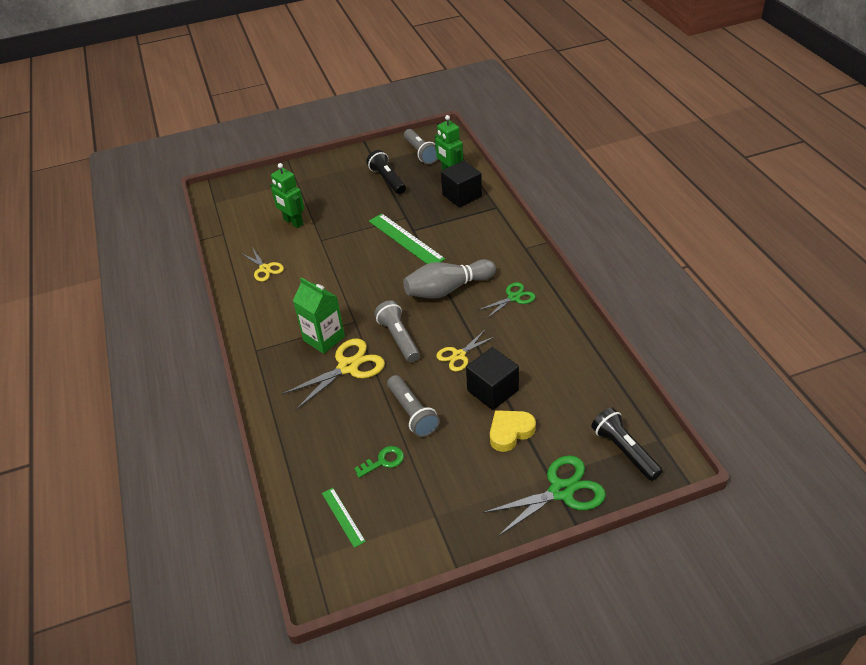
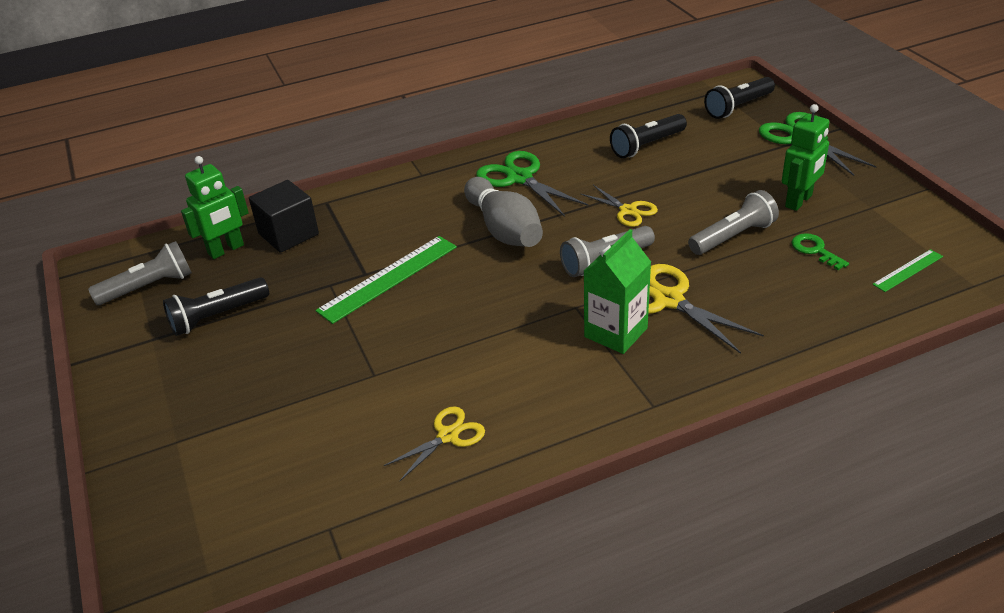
camera: 95 degrees left, 5 degrees down
green robot [270,163,304,228] -> green robot moved to [782,104,829,211]
black cube [466,347,519,410] -> none
green scissors [477,282,536,319] -> green scissors [476,151,589,217], size x1.62
yellow heart [490,410,536,452] -> none
none -> black flashlight [610,114,687,158]

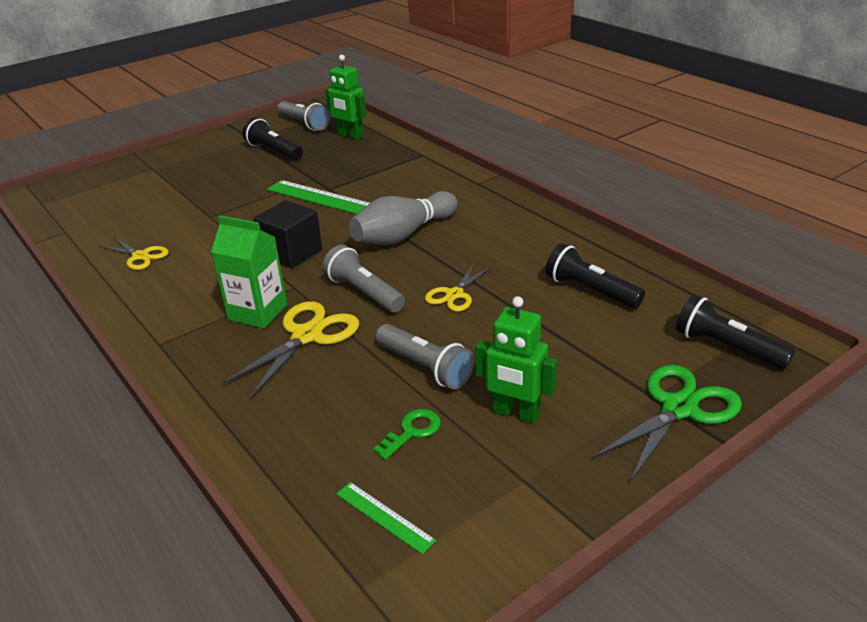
camera: 75 degrees right, 5 degrees down
black cube [249,180,319,253] -> black cube moved to [254,200,322,268]
green scissors [476,151,589,217] -> none

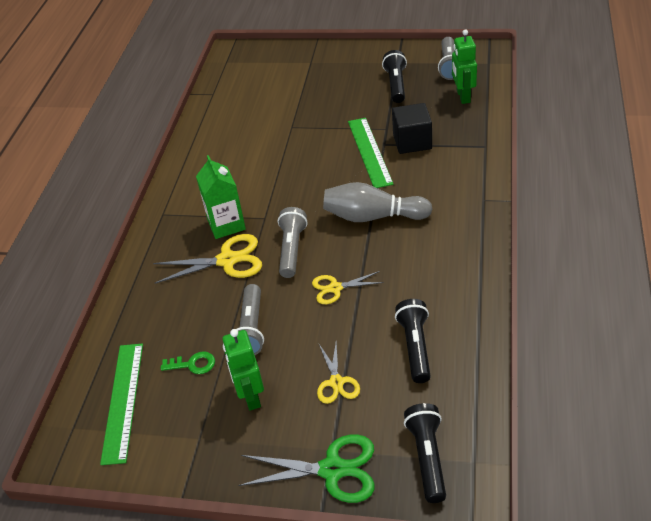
camera: 50 degrees right, 10 degrees up
yellow scissors [99,237,169,270] -> yellow scissors moved to [317,342,360,404]
black cube [254,200,322,268] -> black cube moved to [392,103,432,154]
green ruler [336,482,436,554] -> green ruler [100,343,143,465], size x1.87

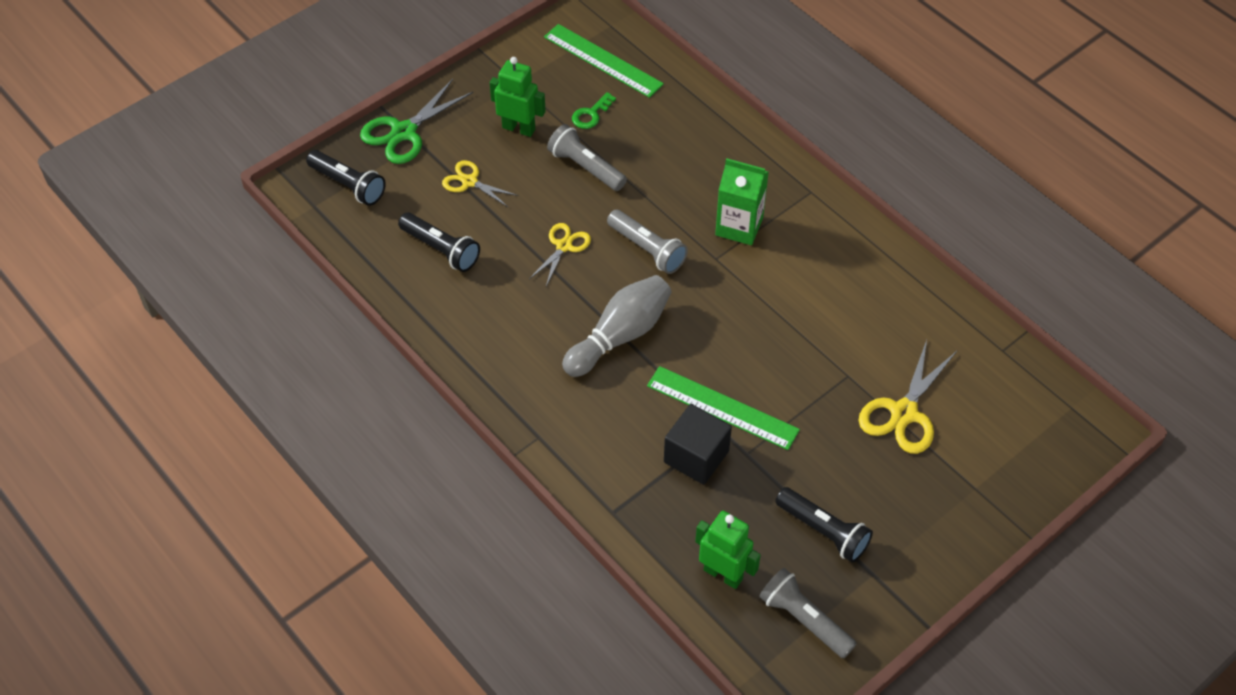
camera: 125 degrees right, 10 degrees up
yellow scissors [153,234,262,284] -> yellow scissors moved to [858,340,957,454]

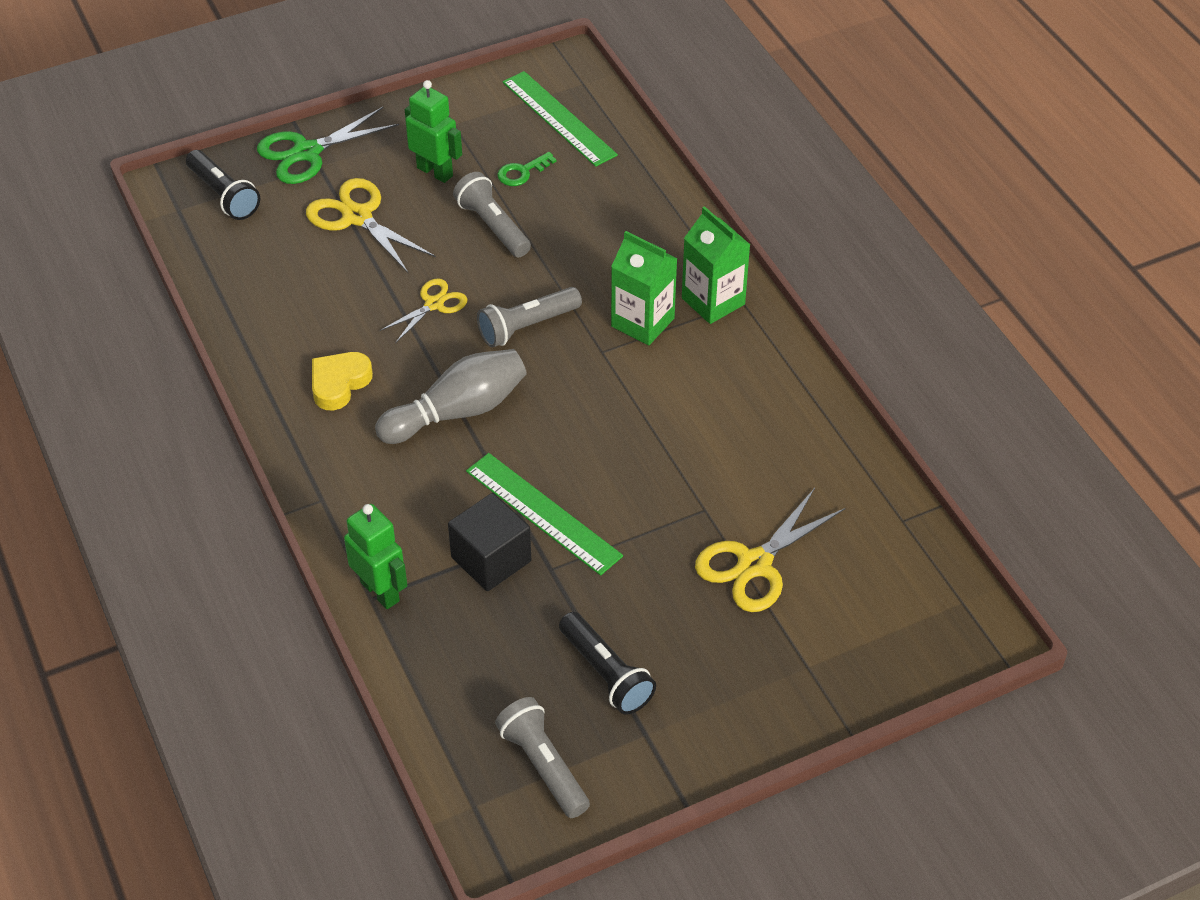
camera: 15 degrees right, 5 degrees down
black flashlight [398,212,480,272] -> none
yellow scissors [442,160,519,208] -> yellow scissors [306,178,436,273], size x1.62
grey flashlight [607,210,688,274] -> grey flashlight turned 90 degrees clockwise [477,287,582,347]
green robot [695,511,761,589] -> green robot moved to [344,504,408,609]
none -> yellow heart [312,352,373,410]
none -> green carton [682,206,750,324]

